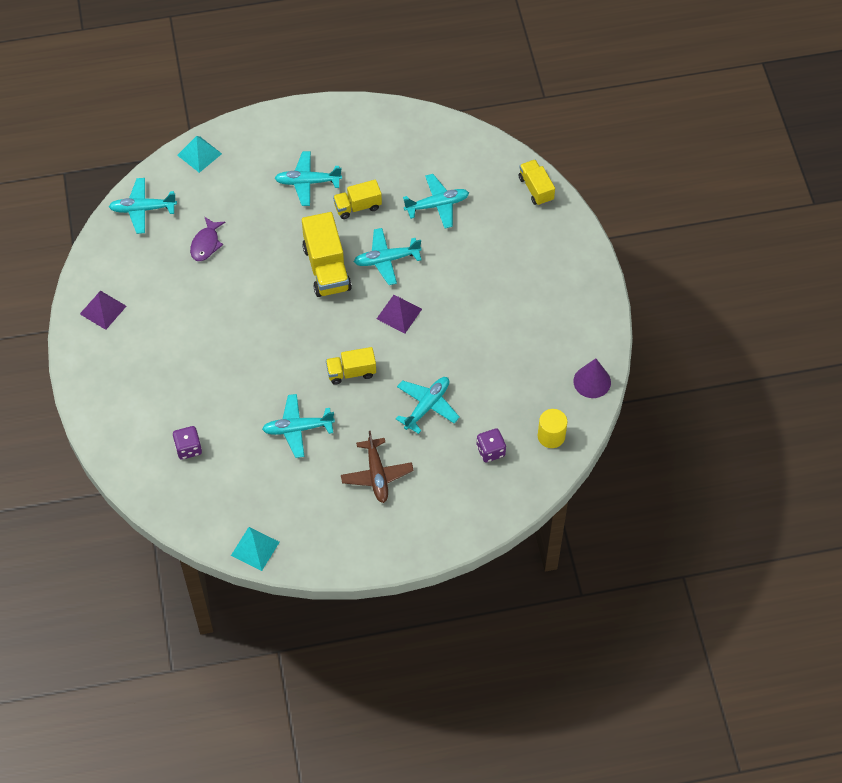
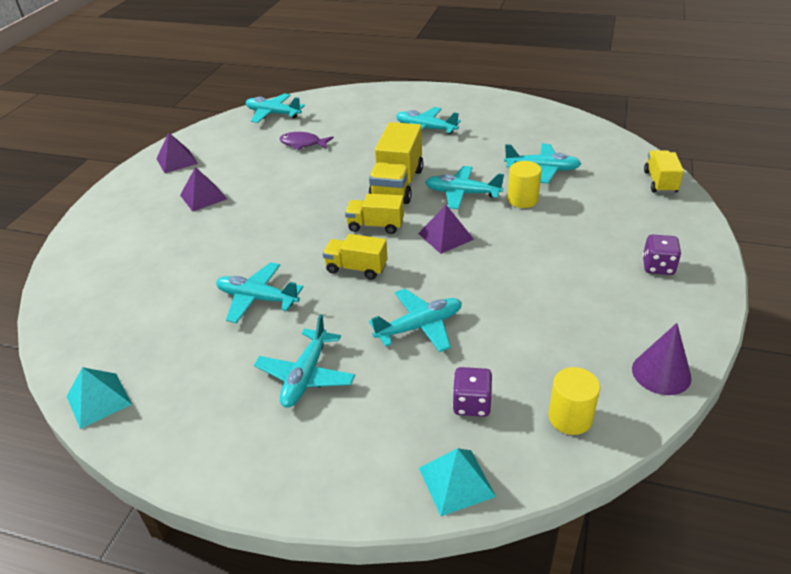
camera: 30 degrees right, 20 degrees down
purple dice [173,426,202,459] -> purple dice moved to [643,234,681,275]
turquoise pyramid [177,136,222,173] -> turquoise pyramid moved to [419,448,496,516]
purple fish [190,217,225,261] -> purple fish turned 60 degrees clockwise [279,132,334,150]
yellow truck [333,180,382,219] -> yellow truck moved to [345,194,404,234]
brown plane [341,431,414,503] -> turquoise plane [254,314,355,408]
none -> purple pyramid [180,167,227,212]
none -> yellow cylinder [508,161,541,208]

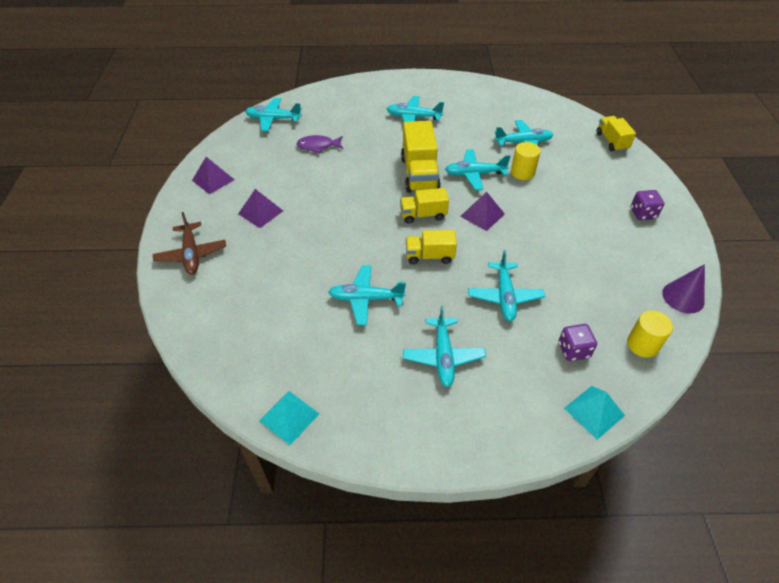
camera: 20 degrees left, 10 degrees up
turquoise plane [369,289,462,352] -> turquoise plane turned 135 degrees clockwise [468,250,545,321]
none -> brown plane [153,212,226,275]

